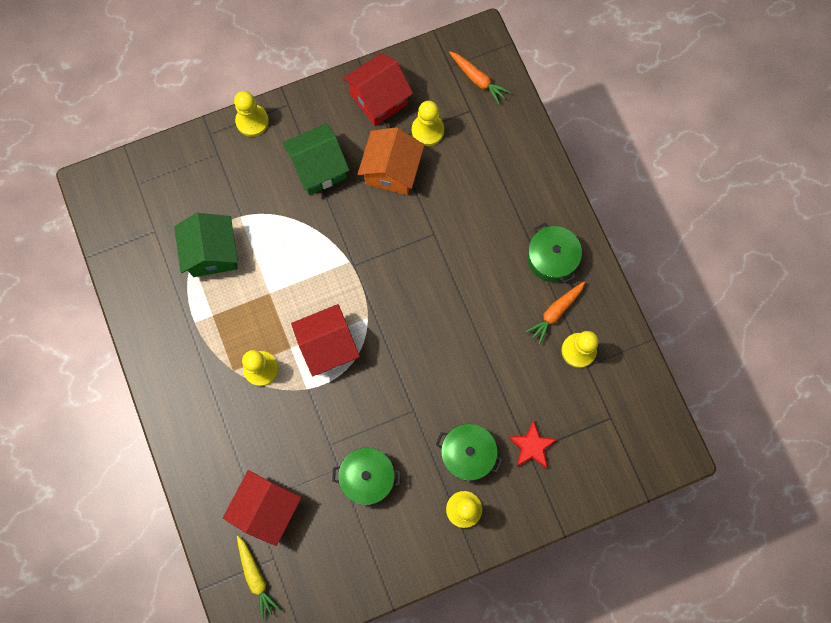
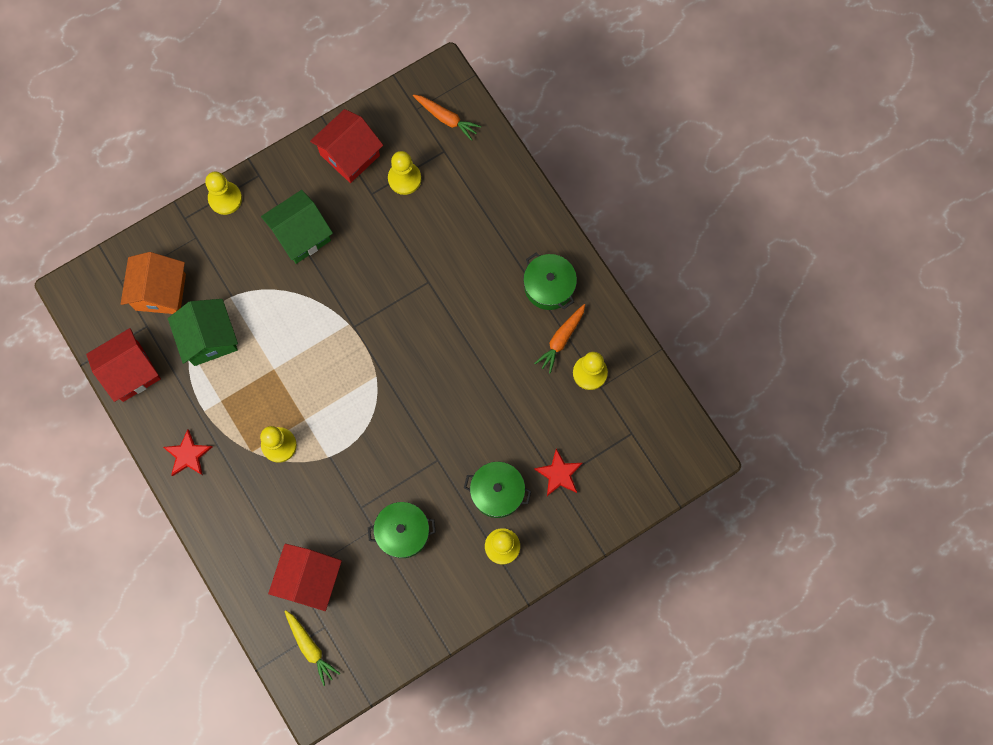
camera: 10 degrees left, 0 degrees up
red house [291,304,360,376] -> red house moved to [86,328,161,402]
orange house [358,127,424,195] -> orange house moved to [121,252,186,314]
none -> red star [163,429,212,476]

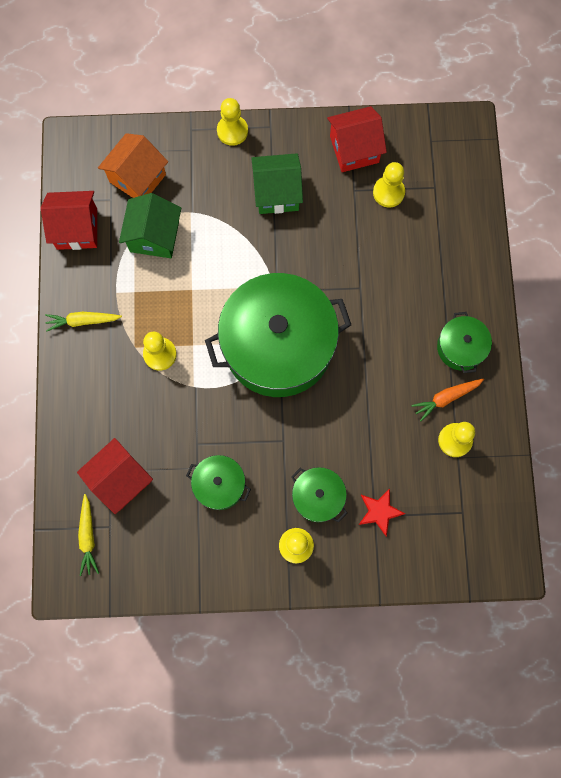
camera: 30 degrees right, 0 degrees up
red star [163,429,212,476] -> yellow carrot [45,312,122,332]
orange carrot [413,94,481,141] -> none
none -> green pot [205,273,351,397]

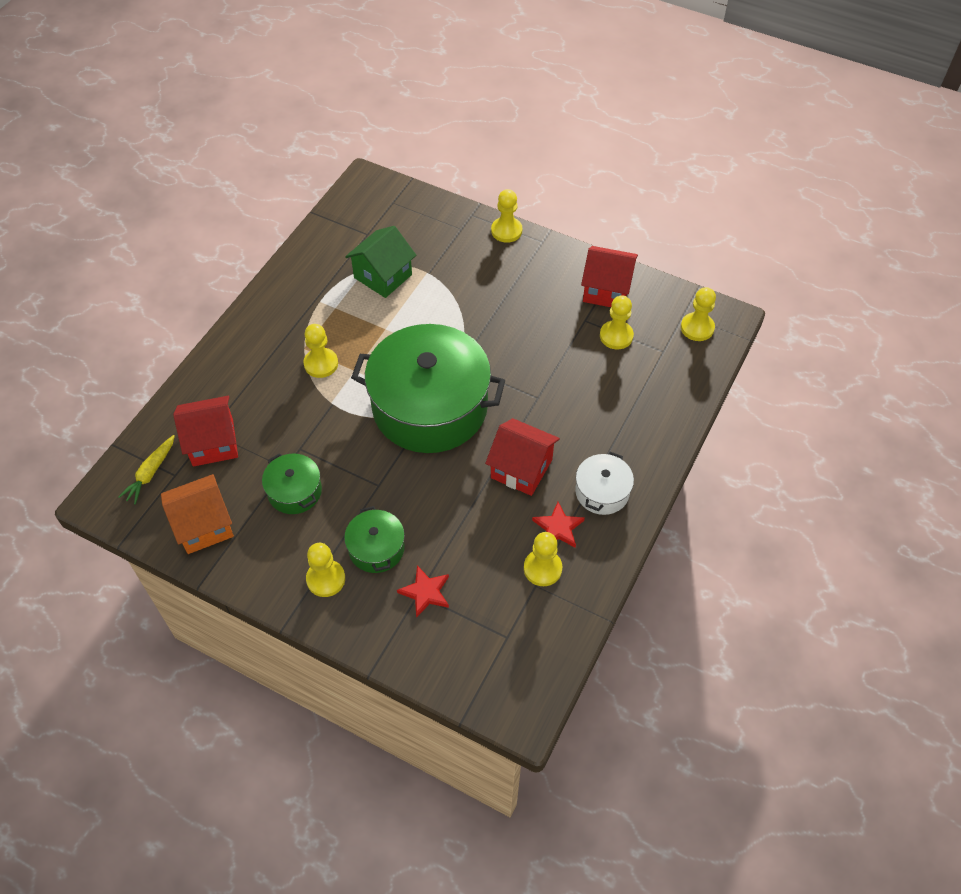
camera: 30 degrees right, 20 degrees down
red house [41,191,97,250] -> red house moved to [485,418,560,496]
yellow carrot [45,312,122,332] -> none
orange house [98,133,168,198] -> orange house moved to [161,474,234,554]
green house [251,153,303,214] -> none
orange carrot [412,379,484,421] -> red star [532,502,585,548]
green pot [437,312,492,373] -> white pot [575,452,634,515]
none -> yellow pawn [681,287,716,341]

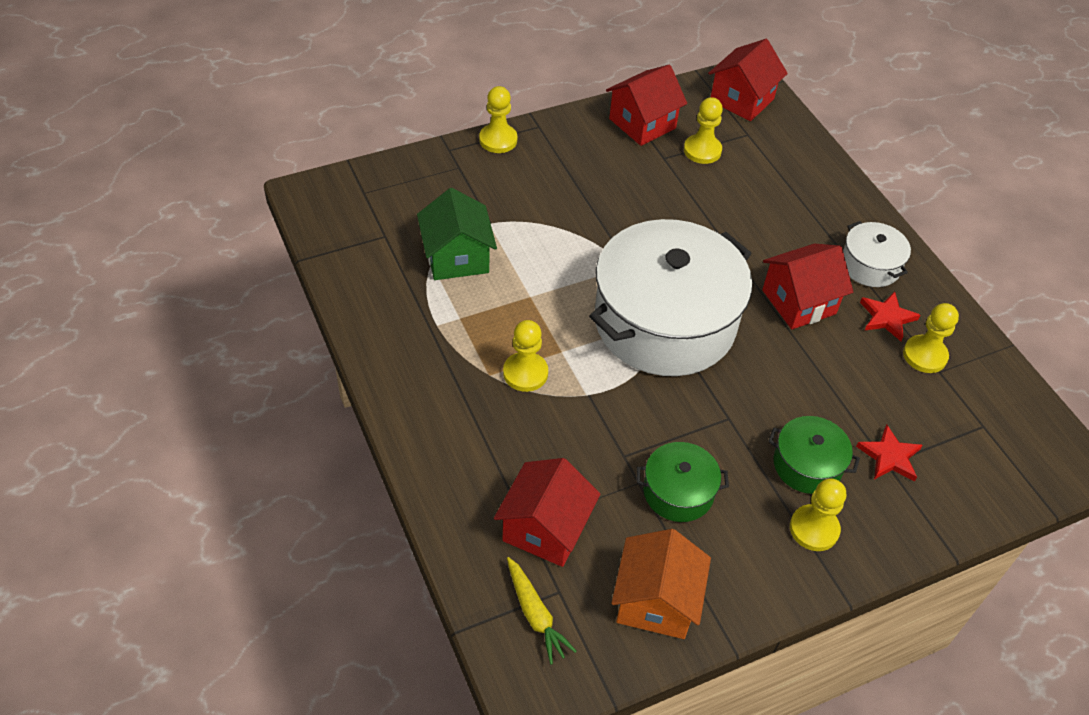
camera: 55 degrees left, 5 degrees down
green pot [351,324,505,453] -> white pot [589,219,752,376]
yellow pawn [681,287,716,341] -> red house [708,39,788,121]

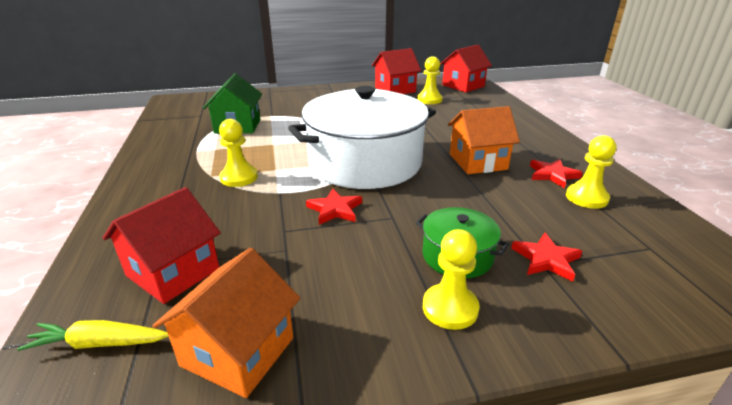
camera: 15 degrees right, 20 degrees down
yellow pawn [479,86,517,153] -> none
yellow carrot [507,557,577,665] -> yellow carrot turned 105 degrees clockwise [17,320,169,351]
green pot [636,442,729,522] -> none
red house [762,244,853,329] -> orange house [448,106,520,174]
white pot [843,221,911,287] -> none
none -> red star [306,189,362,225]

